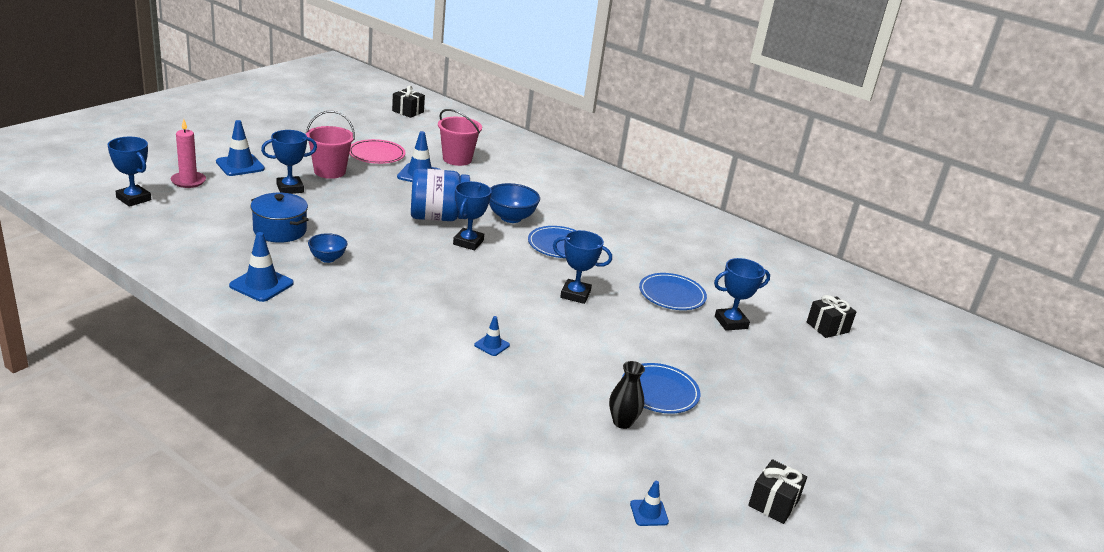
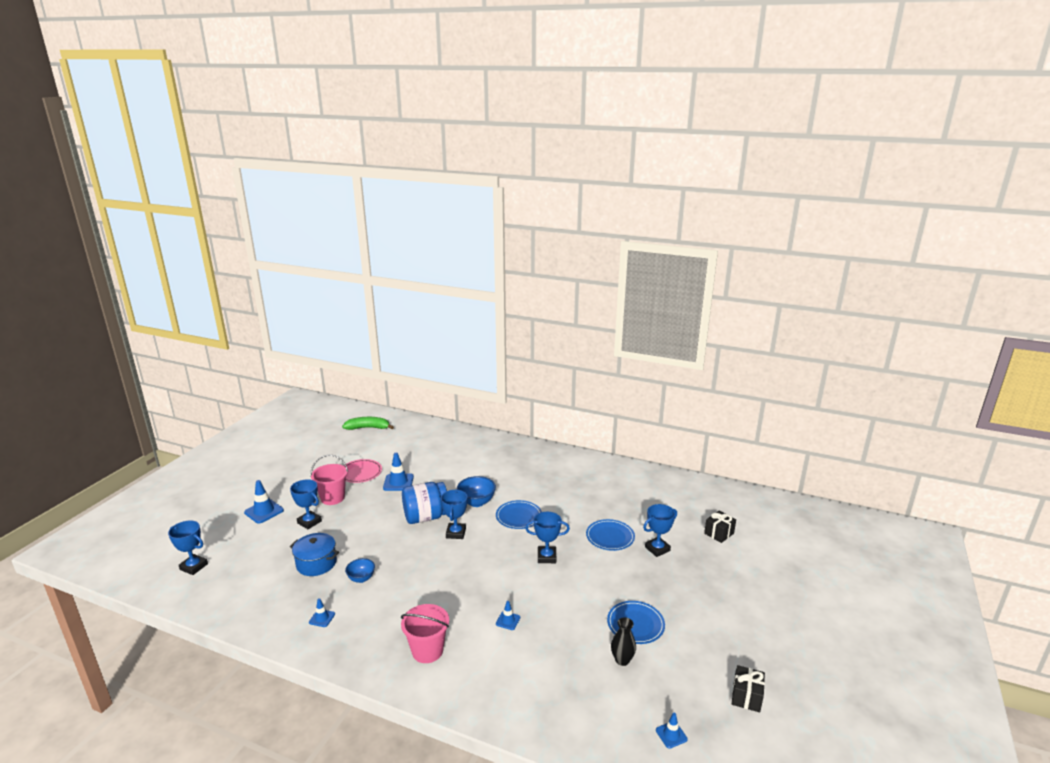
camera: 10 degrees left, 5 degrees down
pink candle [171,119,206,188] -> none
blue traffic cone [229,232,294,302] -> blue traffic cone [309,598,335,627], size x0.56
blue trophy [261,130,317,194] -> blue trophy turned 75 degrees clockwise [290,479,322,529]
black gift [392,85,425,118] -> green banana [342,417,394,430]
pink bucket [438,109,482,166] -> pink bucket moved to [401,604,449,663]

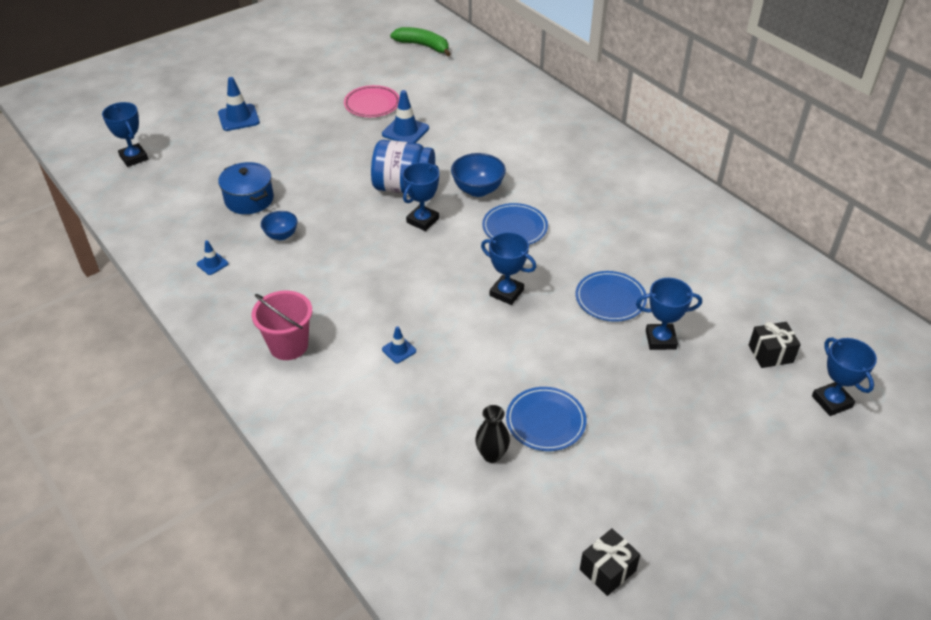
camera: 30 degrees right, 20 degrees up
blue trophy [290,479,322,529] -> blue trophy moved to [812,337,877,416]
pink bucket [310,455,348,505] -> none
blue traffic cone [656,713,688,749] -> none

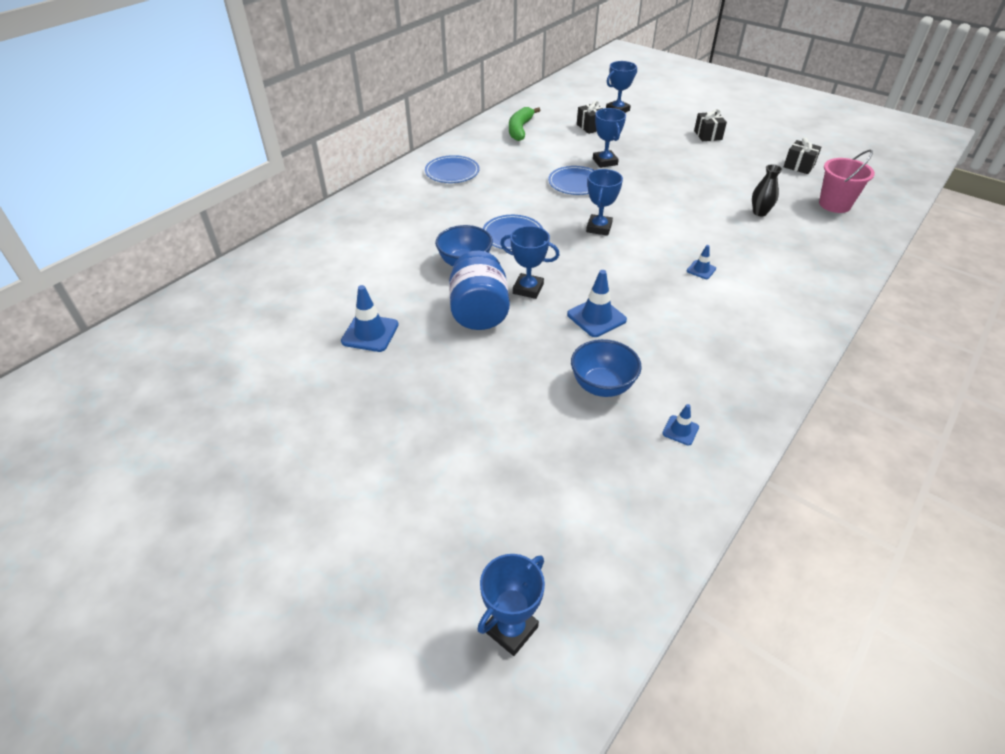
camera: 105 degrees left, 0 degrees up
blue traffic cone [218,77,260,131] -> blue traffic cone moved to [567,270,627,337]
blue pot [218,162,274,214] -> none
pink bucket [252,290,312,360] -> pink bucket moved to [819,150,875,213]
blue bowl [261,211,298,240] -> blue bowl [571,339,642,397], size x1.57
pink plate [344,85,400,117] -> none
green banana [390,27,451,56] -> green banana moved to [509,107,540,141]
blue plate [506,387,587,451] -> blue plate moved to [425,155,479,183]
none -> black gift [694,109,727,141]

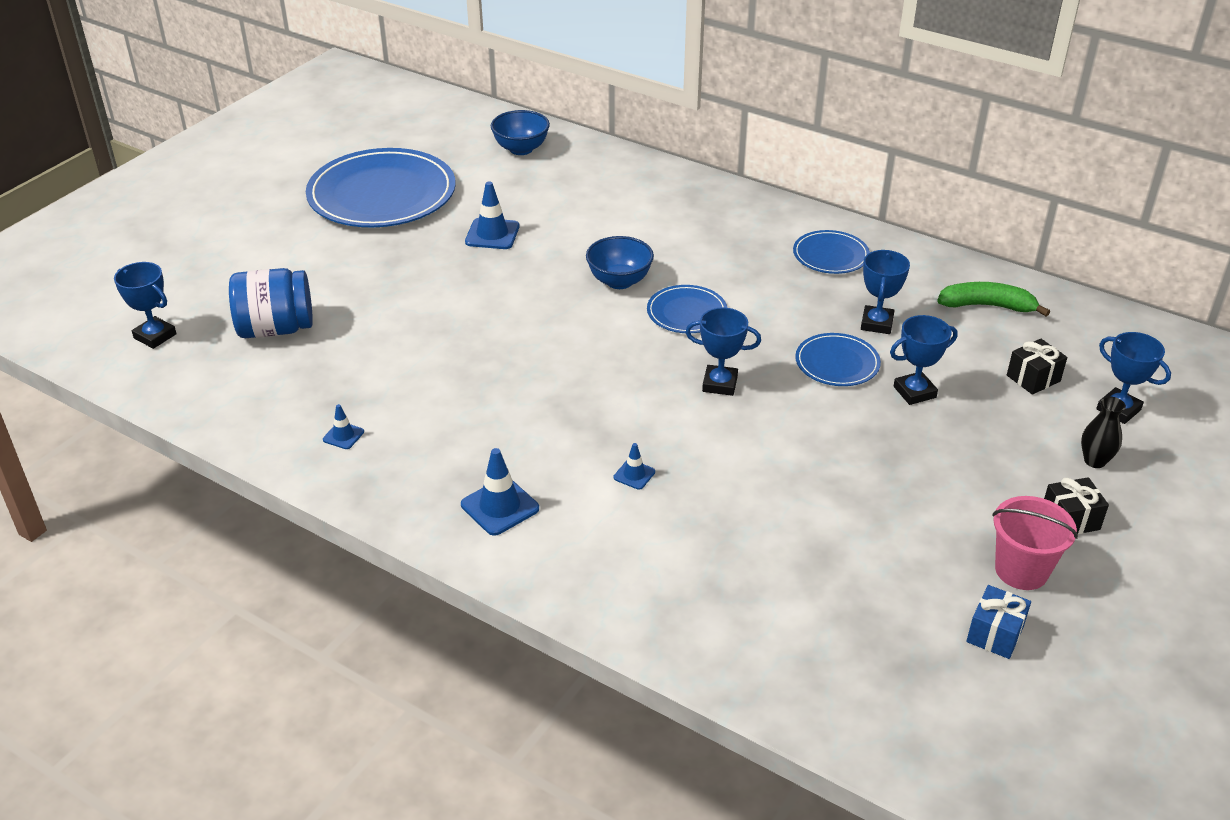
camera: 85 degrees right, 5 degrees down
blue jar [449,251,510,330] -> blue jar moved to [229,268,313,338]
blue trophy [500,226,560,299] -> blue trophy moved to [861,250,910,334]
blue traffic cone [567,270,627,337] -> blue traffic cone moved to [461,448,539,536]
blue bowl [571,339,642,397] -> blue bowl moved to [491,110,550,155]
black vase [752,164,782,216] -> black vase moved to [1081,397,1126,468]
black gift [784,137,821,174] -> blue gift [966,585,1031,659]
pink bucket [819,150,875,213] -> pink bucket moved to [992,496,1078,590]
none -> blue plate [306,148,456,228]

